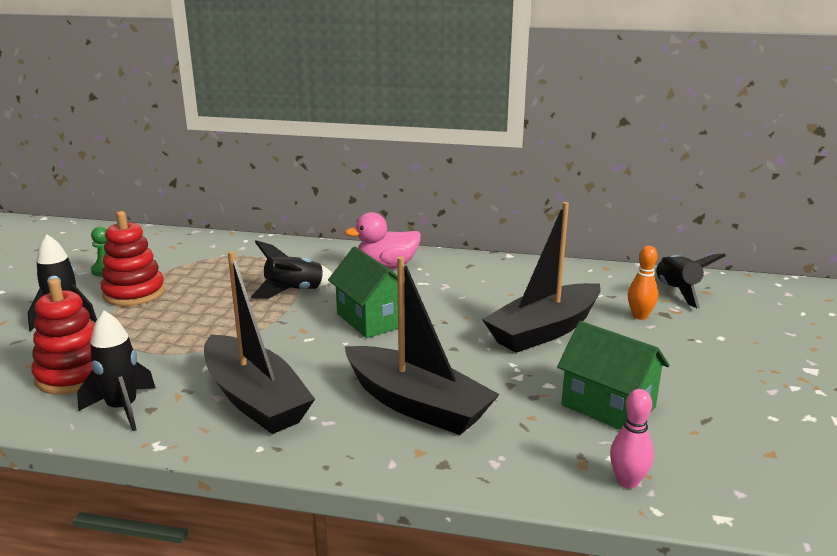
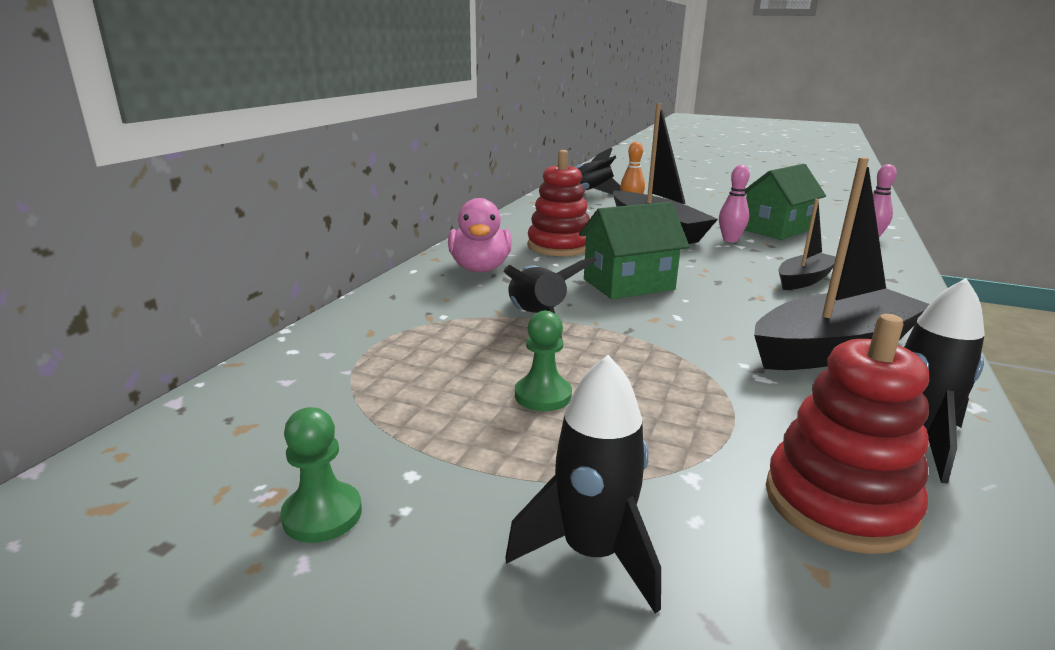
camera: 80 degrees left, 0 degrees up
red stacking toy [101,211,165,306] -> red stacking toy moved to [527,150,590,256]
black boat [345,256,500,435] -> black boat [779,199,836,290], size x0.56
none -> green pawn [515,311,572,411]
none -> pink bowling pin [719,165,750,242]

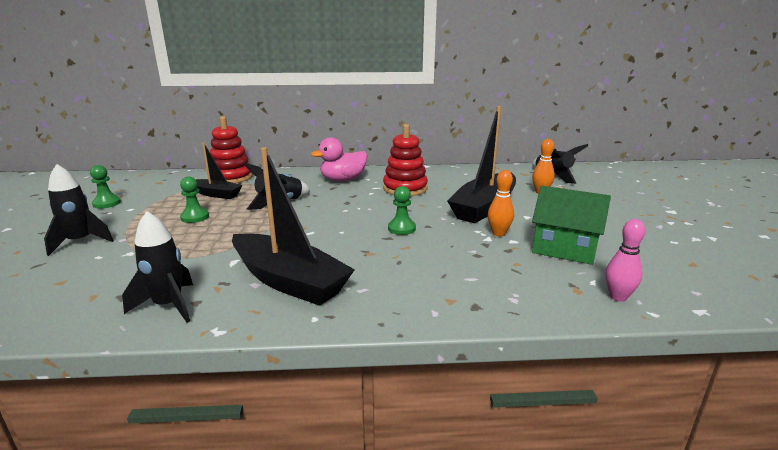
camera: 65 degrees right, 0 degrees up
green house [579,202,689,299] -> none
pink bowling pin [719,165,750,242] -> orange bowling pin [488,170,514,236]
red stacking toy [766,314,929,554] -> red stacking toy moved to [210,116,253,183]
black boat [779,199,836,290] -> black boat moved to [196,143,242,199]
none -> green pawn [388,186,416,235]

